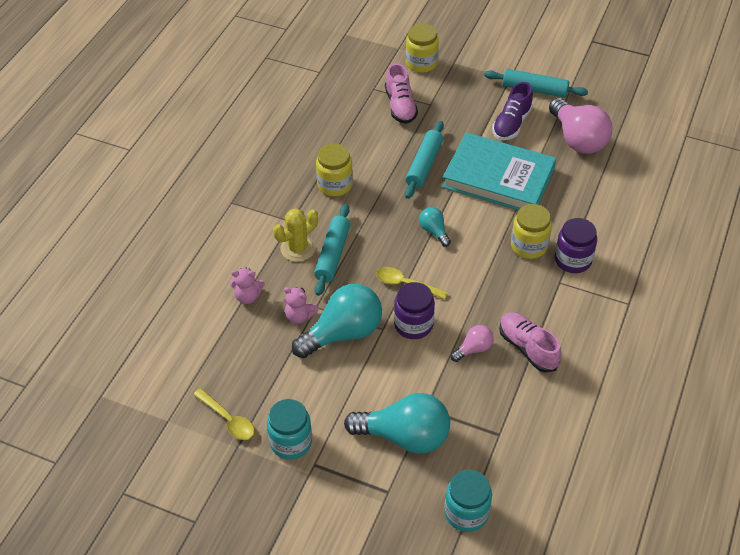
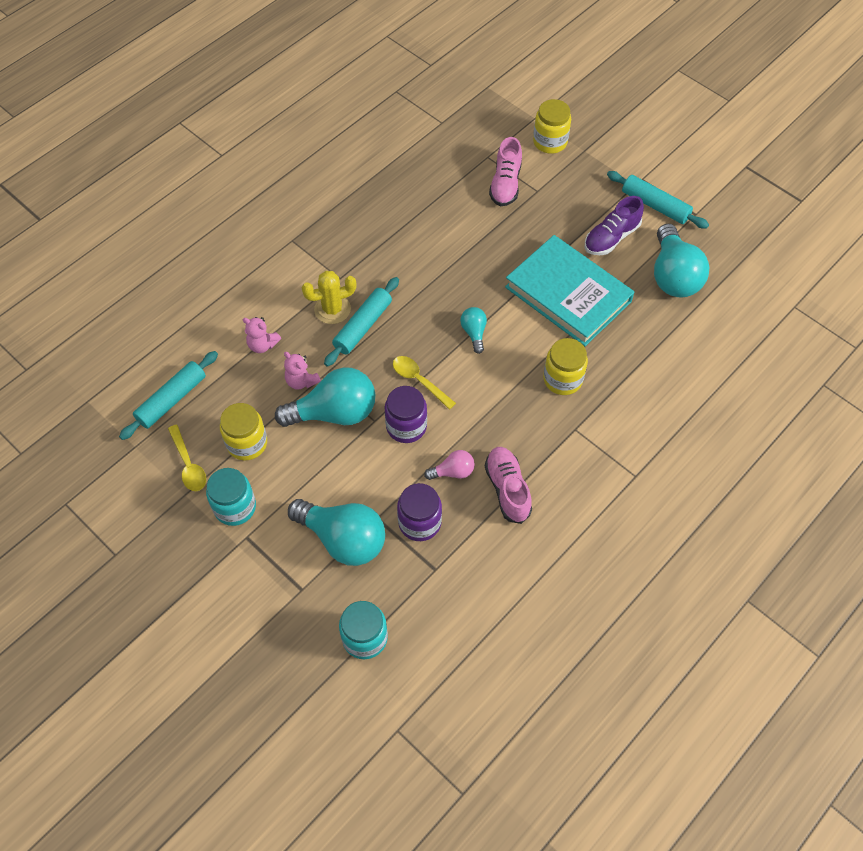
camera: 20 degrees right, 10 degrees up
yellow jar [316,143,353,196] -> yellow jar moved to [220,403,267,460]
turquoise rolling pin [405,121,444,199] -> turquoise rolling pin moved to [119,351,218,440]
pink light bulb [549,98,612,154] -> turquoise light bulb [654,224,709,297]
purple jar [555,218,597,273] -> purple jar moved to [397,483,442,541]

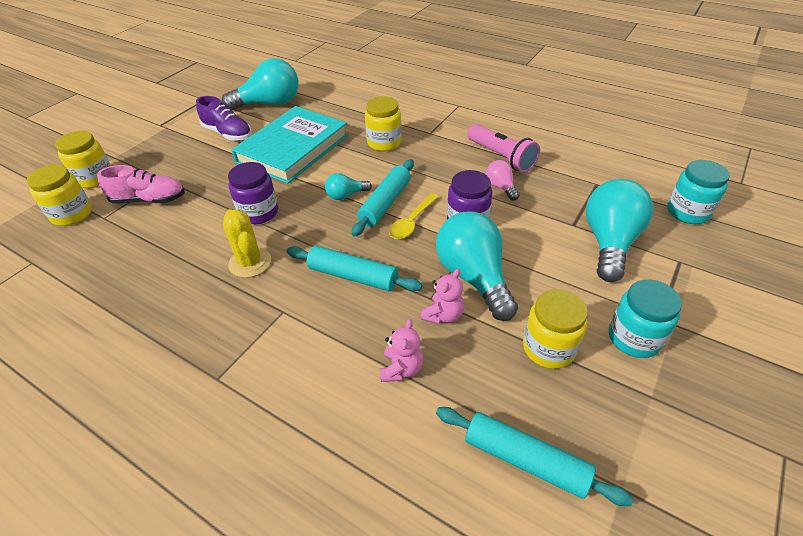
camera: 100 degrees left, 15 degrees down
yellow spoon [168,425,206,491] -> none
yellow cactus [302,271,357,324] -> yellow cactus moved to [223,209,271,278]
purple jar [397,483,442,541] -> purple jar moved to [228,162,278,224]
pink shoe [485,447,532,524] -> pink flashlight [467,124,540,173]
turquoise rolling pin [607,171,709,229] -> turquoise rolling pin moved to [351,159,414,237]
none -> yellow jar [27,164,92,226]

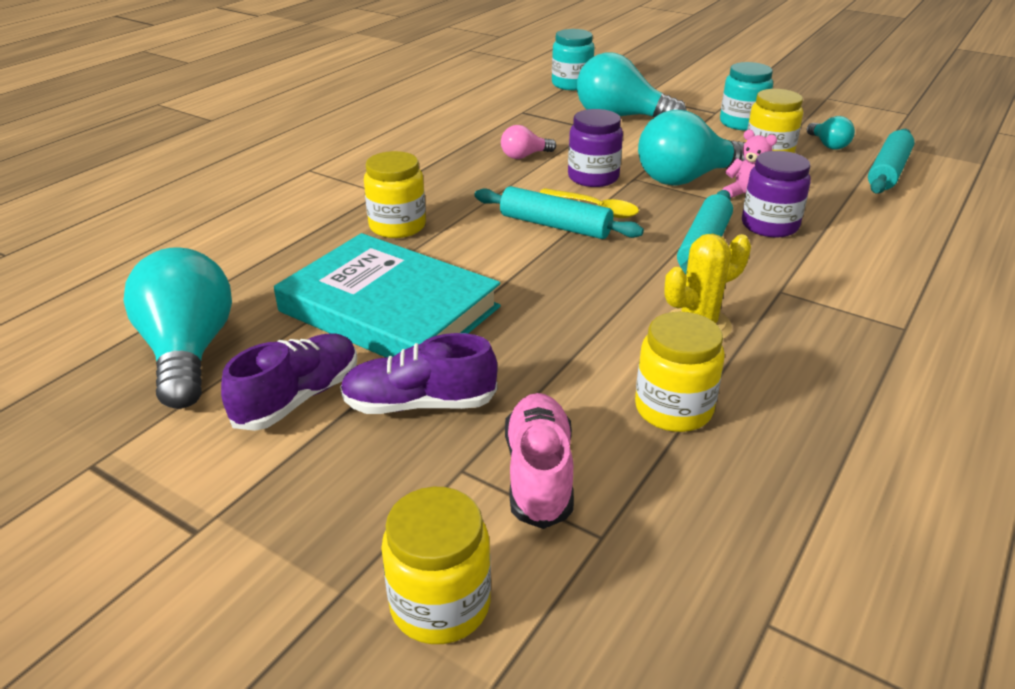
camera: 90 degrees left, 10 degrees down
yellow jar [27,164,92,226] -> yellow jar moved to [635,312,725,432]
purple jar [228,162,278,224] -> purple jar moved to [742,151,811,238]
turquoise light bulb [325,173,372,200] -> turquoise light bulb moved to [807,116,855,150]
pink teddy bear [380,319,423,382] -> none
pink flashlight [467,124,540,173] -> none
none -> purple shoe [340,333,498,414]

